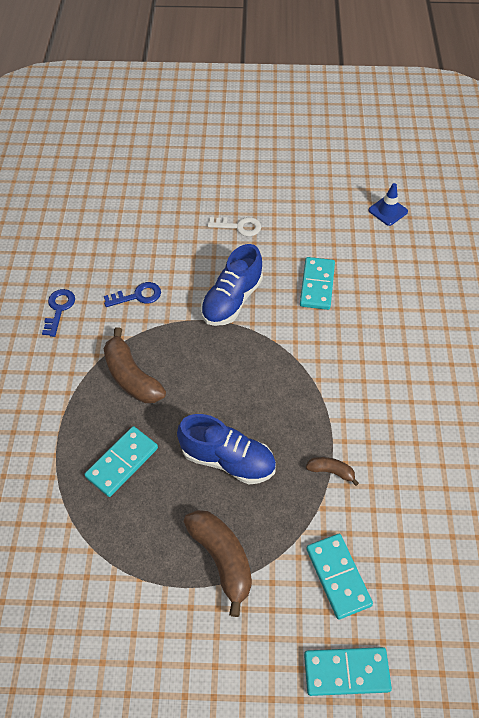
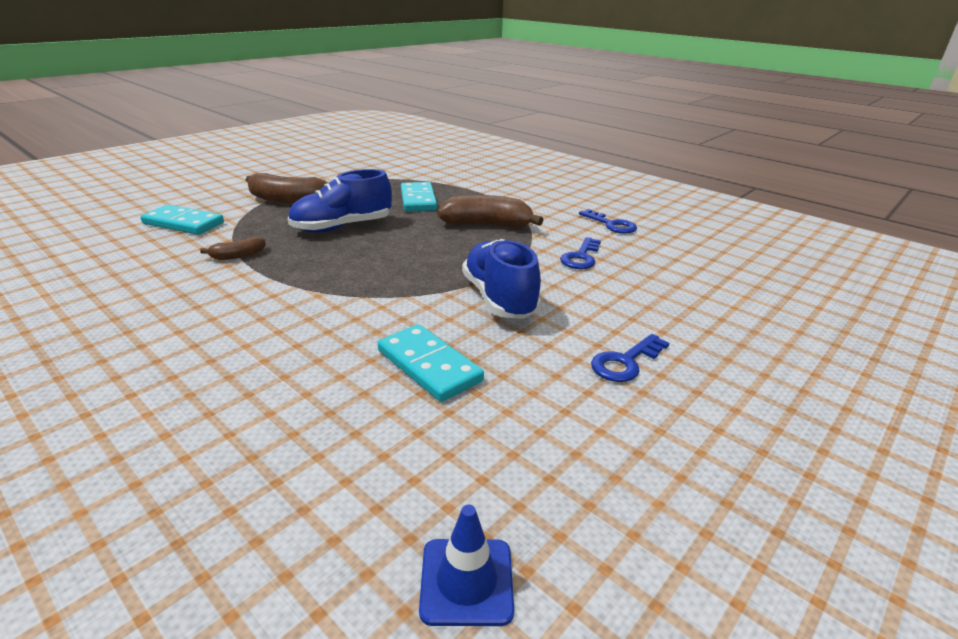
camera: 130 degrees right, 25 degrees down
white key [208,217,261,236] -> blue key [591,334,669,382]
turquoise domino [304,647,392,696] -> none

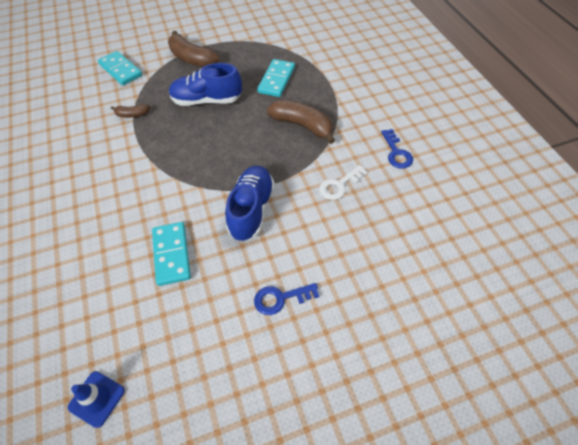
camera: 30 degrees right, 25 degrees up
blue key [560,237,601,269] -> white key [319,165,368,200]

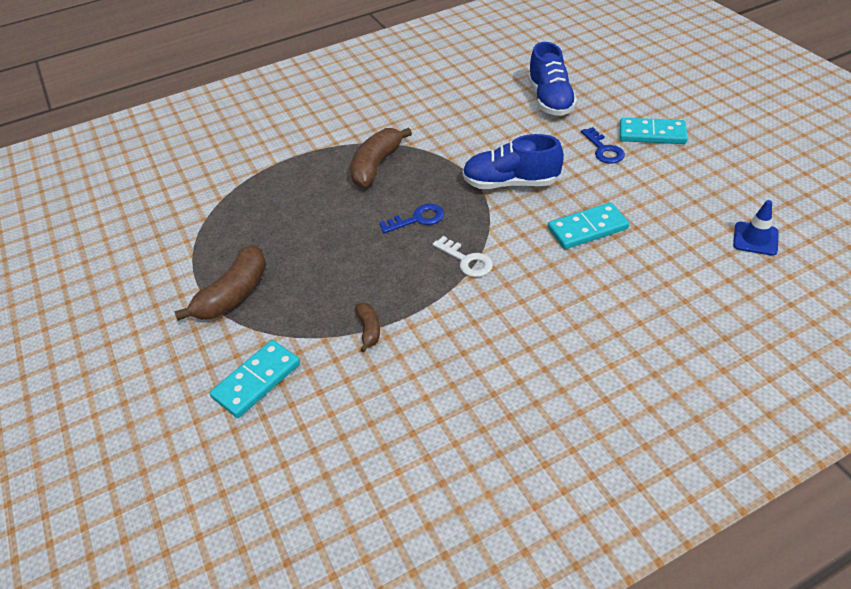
camera: 95 degrees left, 10 degrees down
blue shoe [169,63,242,106] -> blue shoe moved to [528,42,577,116]
turquoise domino [257,59,295,97] -> turquoise domino moved to [620,118,688,144]
white key [319,165,368,200] -> white key moved to [433,236,493,277]
blue key [381,129,413,169] -> blue key moved to [379,204,444,233]

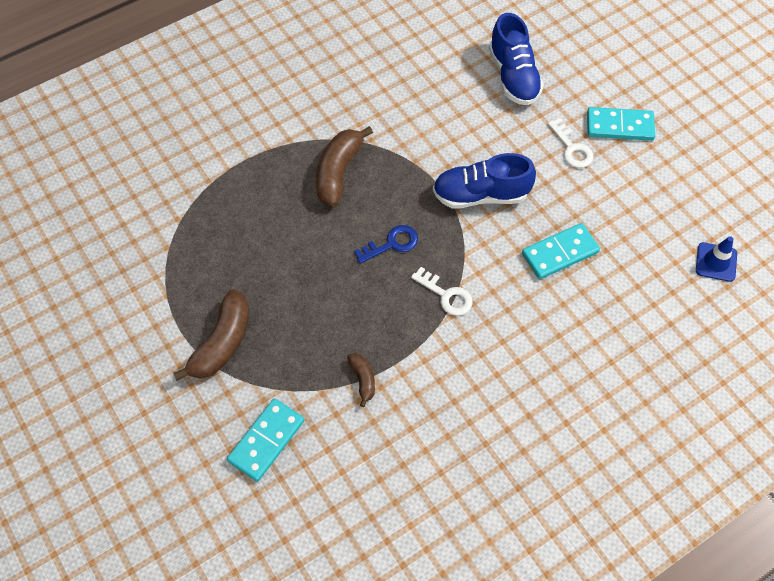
camera: 10 degrees left, 15 degrees up
blue key [581,127,625,163] -> white key [548,118,593,168]

